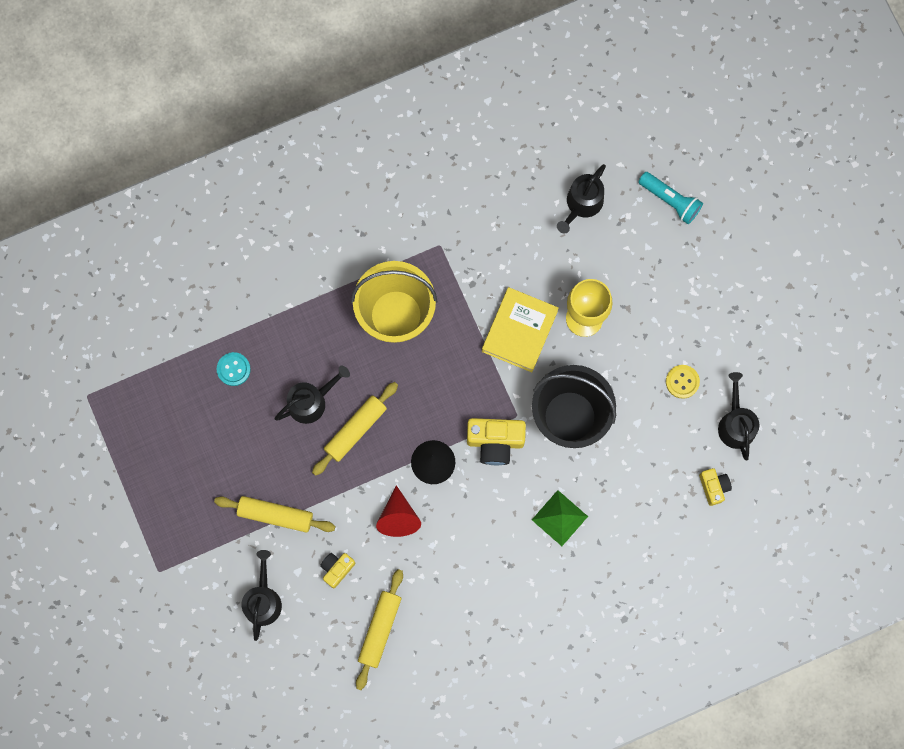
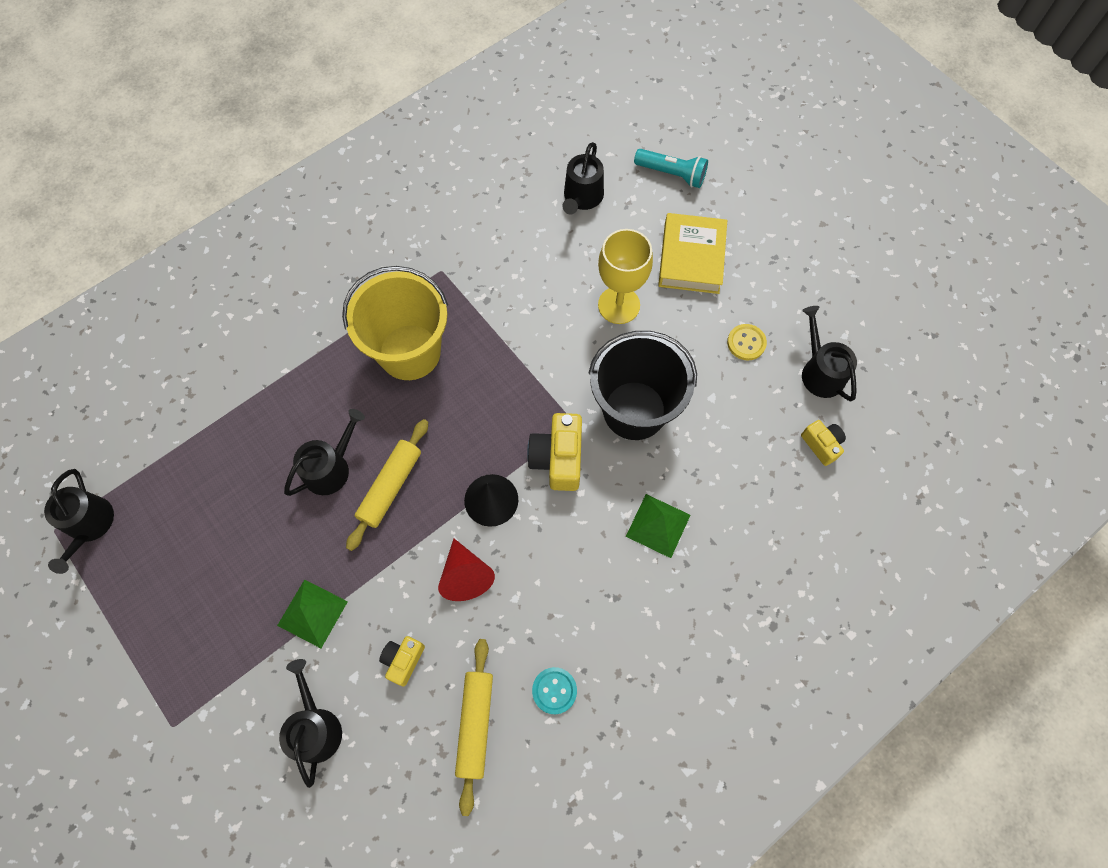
camera: 15 degrees left, 10 degrees down
yellow rolling pin [214,496,335,533] -> green pyramid [277,579,348,648]
turquoise button [217,352,251,386] -> turquoise button moved to [532,667,577,714]
yellow camera [467,418,526,465] -> yellow camera turned 105 degrees clockwise [527,413,582,491]
yellow book [482,287,559,372] -> yellow book moved to [658,213,727,294]
none -> black watering can [44,469,114,574]

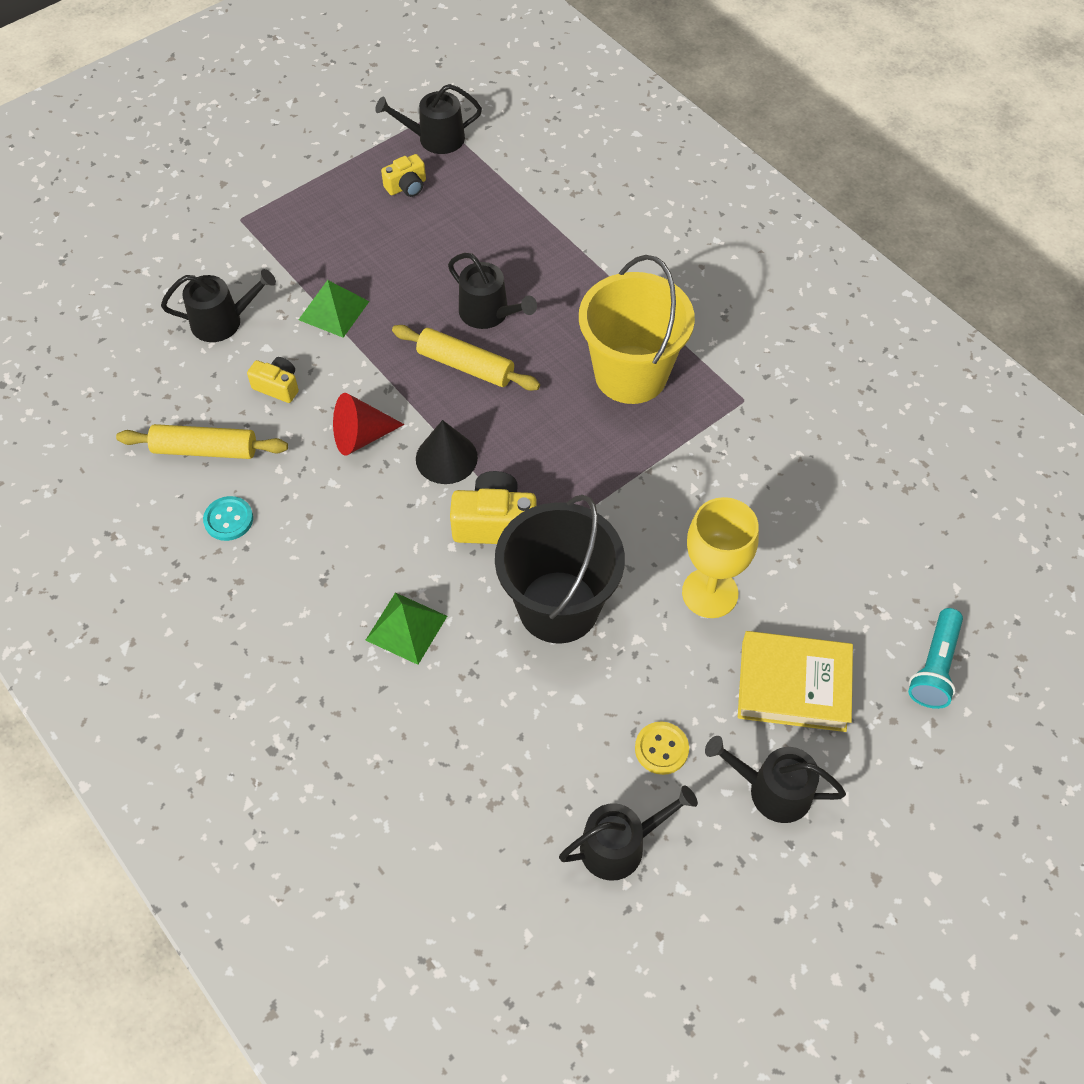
camera: 90 degrees right, 10 degrees down
black watering can [562,142,604,215] -> black watering can moved to [705,736,846,823]
yellow camera [801,420,846,466] -> yellow camera moved to [381,154,426,197]

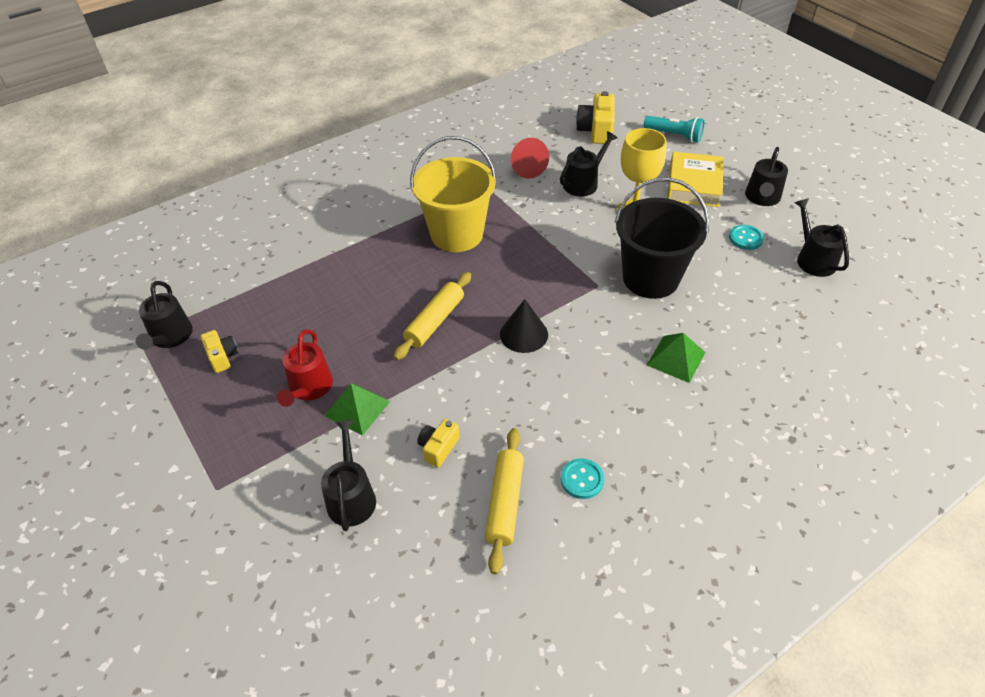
camera: 85 degrees left, 10 degrees down
red cone [333,393,404,455] -> red cone moved to [511,138,549,179]
black watering can [448,253,537,329] -> black watering can moved to [560,131,617,196]
yellow camera [450,471,537,544] -> yellow camera moved to [576,91,615,144]
yellow button [635,721,689,775] -> turquoise button [729,225,764,250]
none -> red watering can [277,329,333,407]

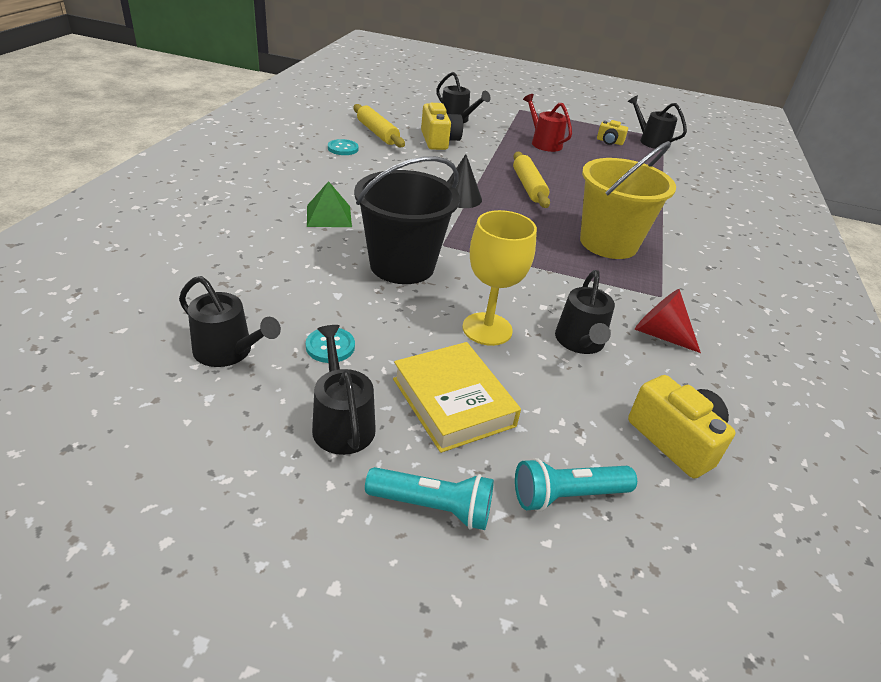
camera: 135 degrees right, 10 degrees down
green pyramid [325,383,390,435] -> none
yellow camera [417,419,459,468] -> yellow camera [421,103,463,150], size x1.68
none -> turquoise flashlight [365,467,494,530]

